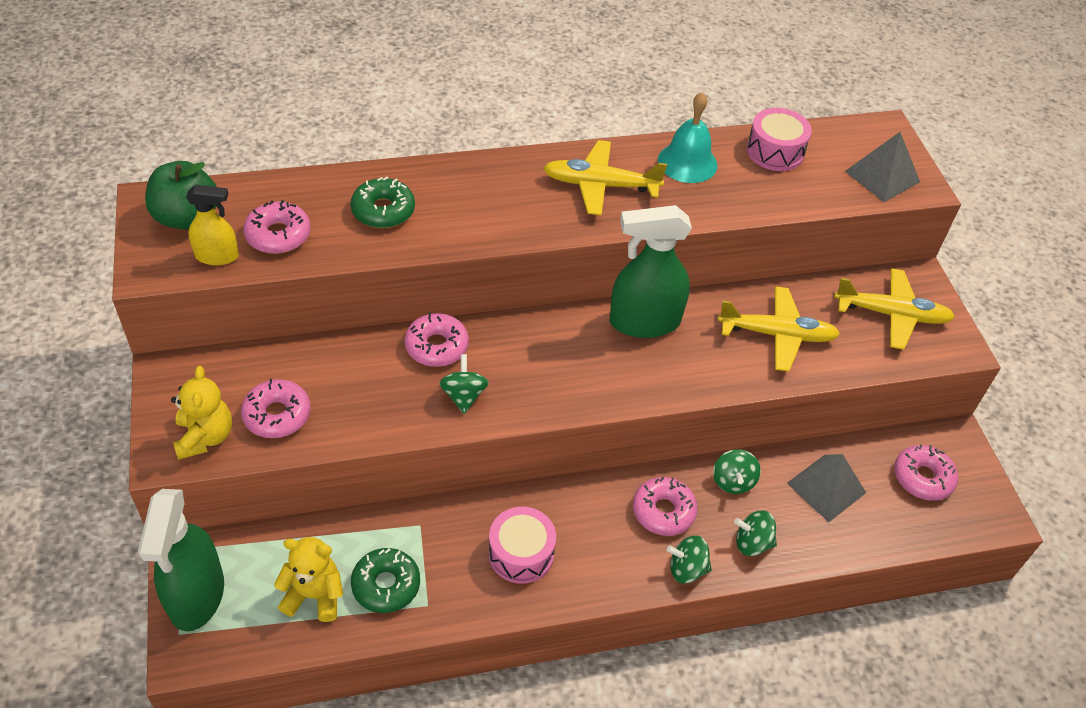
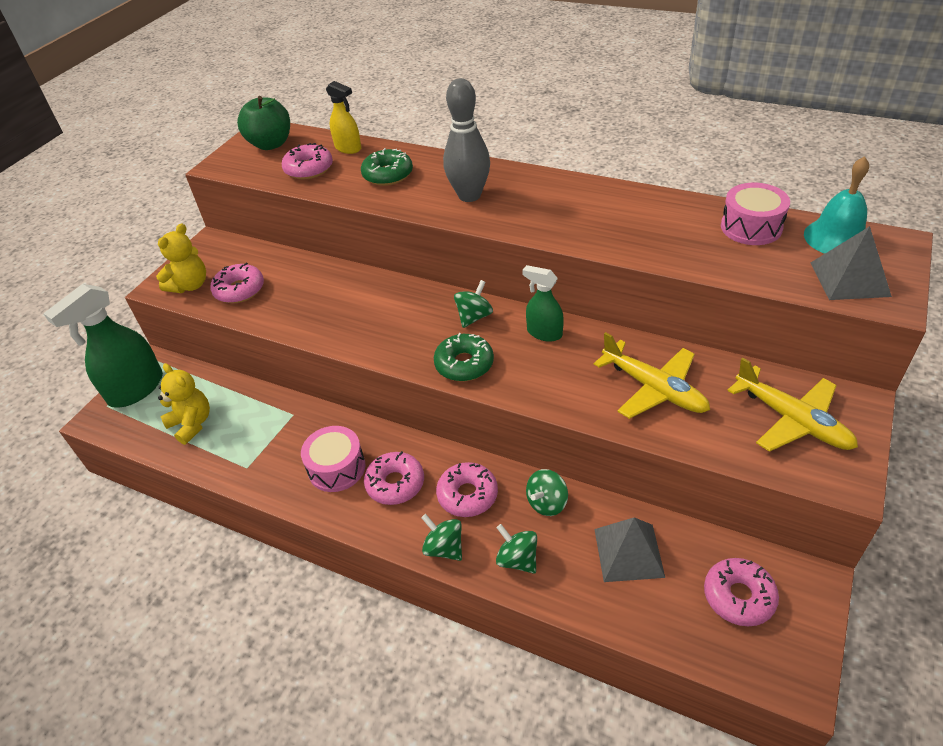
camera: 45 degrees right, 5 degrees down
yellow spray bottle [186,184,239,265] -> yellow spray bottle moved to [326,81,361,154]
green donut [351,548,420,613] -> green donut moved to [434,333,494,381]
pink donut [404,312,469,367] -> pink donut moved to [364,451,424,505]
green spinning top [439,354,489,414] -> green spinning top moved to [454,280,493,328]
yellow plane [543,140,667,216] -> none
green spray bottle [610,205,692,338] -> green spray bottle [522,265,564,342], size x0.55
turquoise bell [658,92,718,183] -> turquoise bell moved to [804,156,869,254]
none -> grey bowling pin [443,78,490,202]

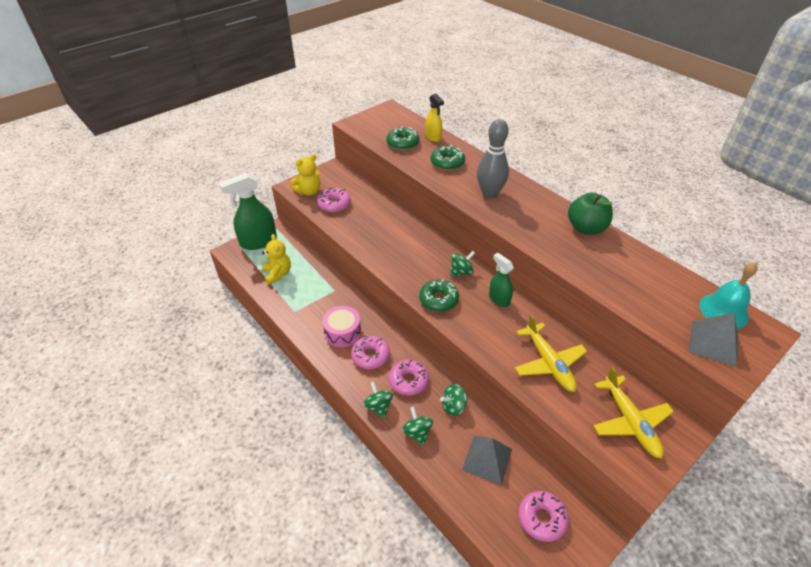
camera: 20 degrees right, 0 degrees up
green apple [237,96,290,150] -> green apple moved to [568,192,613,235]
pink donut [282,143,333,180] -> green donut [387,126,420,150]
pink drum [721,183,790,245] -> none

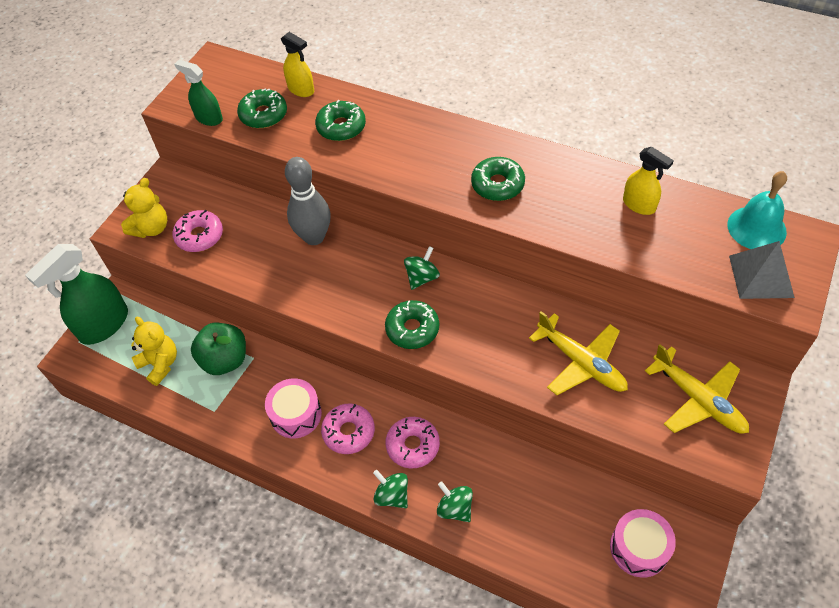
camera: 20 degrees left, 10 degrees up
green spinning top [440,384,467,416] -> none
grey pyramid [462,435,512,485] -> none
grey bowling pin [477,119,509,199] -> grey bowling pin moved to [285,157,331,245]
green spray bottle [489,253,514,307] -> green spray bottle moved to [175,60,223,126]
pink donut [519,491,569,542] -> pink drum [610,509,676,578]
green apple [568,192,613,235] -> green apple moved to [191,323,246,375]
none -> green donut [471,157,525,201]
none -> yellow spray bottle [623,147,674,215]

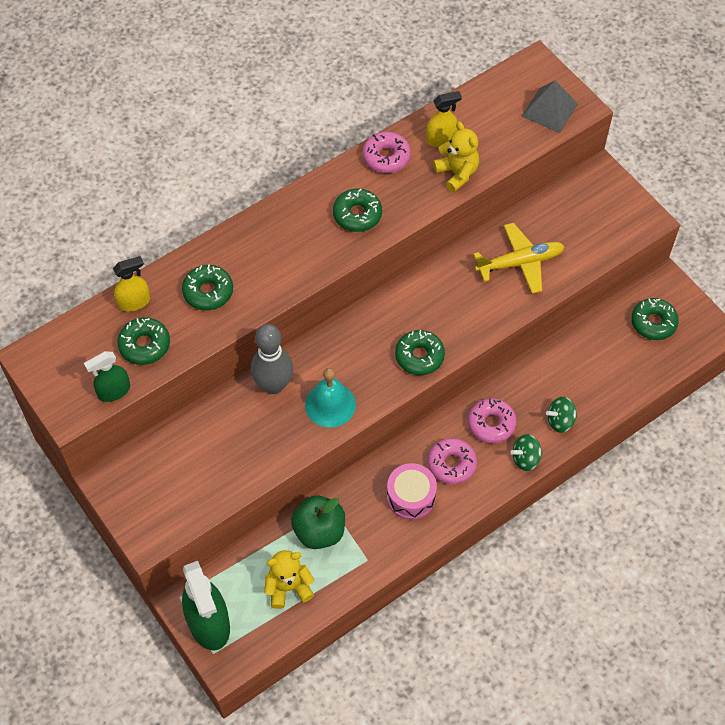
camera: 65 degrees left, 5 degrees up
yellow teddy bear [121,178,167,238] -> yellow teddy bear moved to [433,121,479,192]
pink donut [172,210,223,252] -> pink donut moved to [363,131,411,173]
green spinning top [404,246,440,290] -> none
pink drum [610,509,676,578] -> green donut [631,298,679,340]
yellow plane [645,344,749,434] -> none
turquoise bell [727,171,787,249] -> turquoise bell moved to [305,368,356,428]

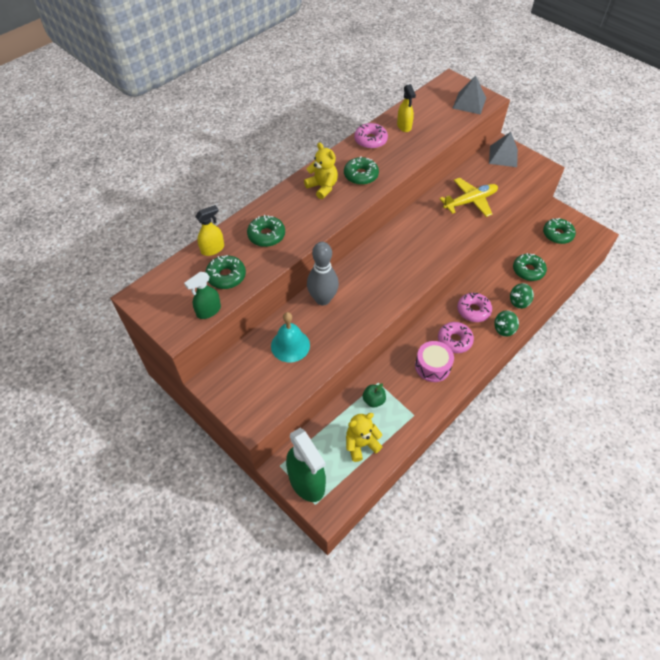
camera: 10 degrees left, 5 degrees down
green apple [291,495,345,549] -> green apple [363,383,386,408], size x0.58
turquoise bell [305,368,356,428] -> turquoise bell moved to [271,312,310,363]
green donut [395,330,445,375] -> green donut moved to [513,253,547,281]
yellow spray bottle [426,91,462,147] -> yellow spray bottle turned 105 degrees clockwise [397,84,416,132]
yellow teddy bear [433,121,479,192] -> yellow teddy bear moved to [304,143,338,199]
none -> grey pyramid [489,132,518,167]

